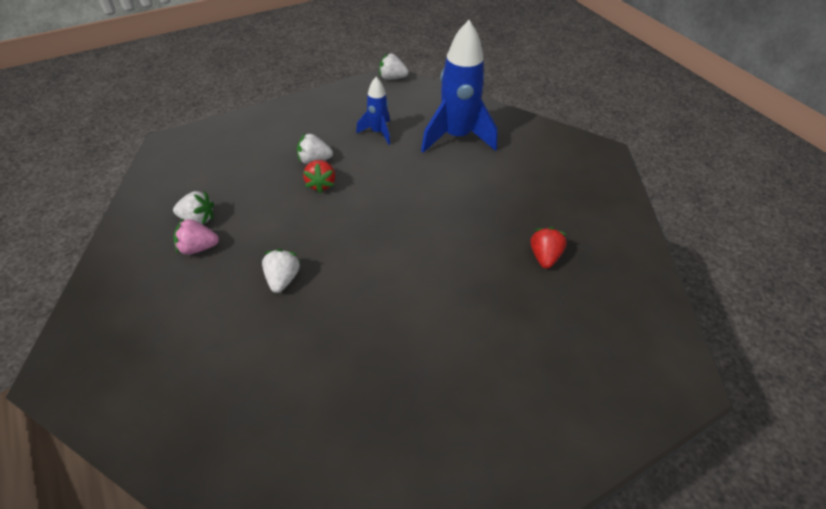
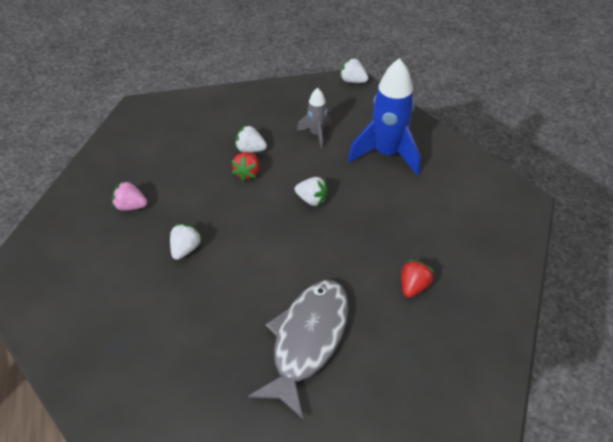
camera: 20 degrees right, 0 degrees up
white strawberry [173,191,214,225] -> white strawberry moved to [295,177,328,207]
blue rocket [356,77,390,145] -> grey rocket [297,88,332,148]
none -> grey fish [248,280,349,419]

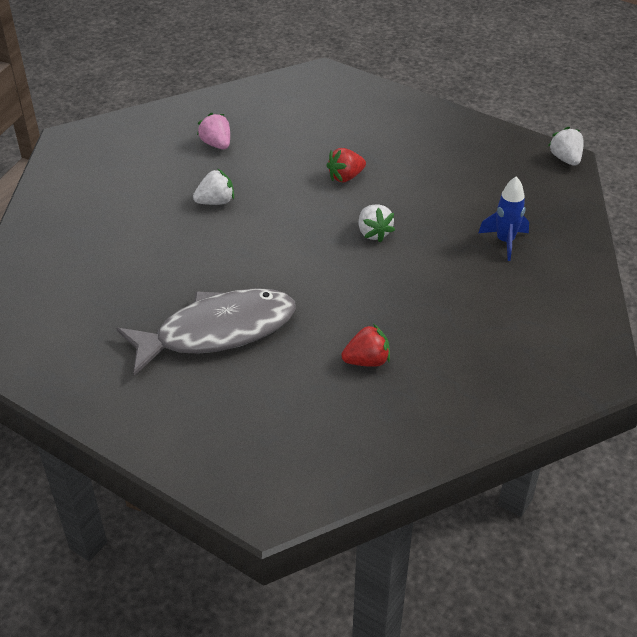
camera: 45 degrees right, 5 degrees down
white strawberry [235,125,267,152] -> none
grey rocket [297,88,332,148] -> none
blue rocket [348,58,421,176] -> blue rocket [479,176,529,261], size x0.52

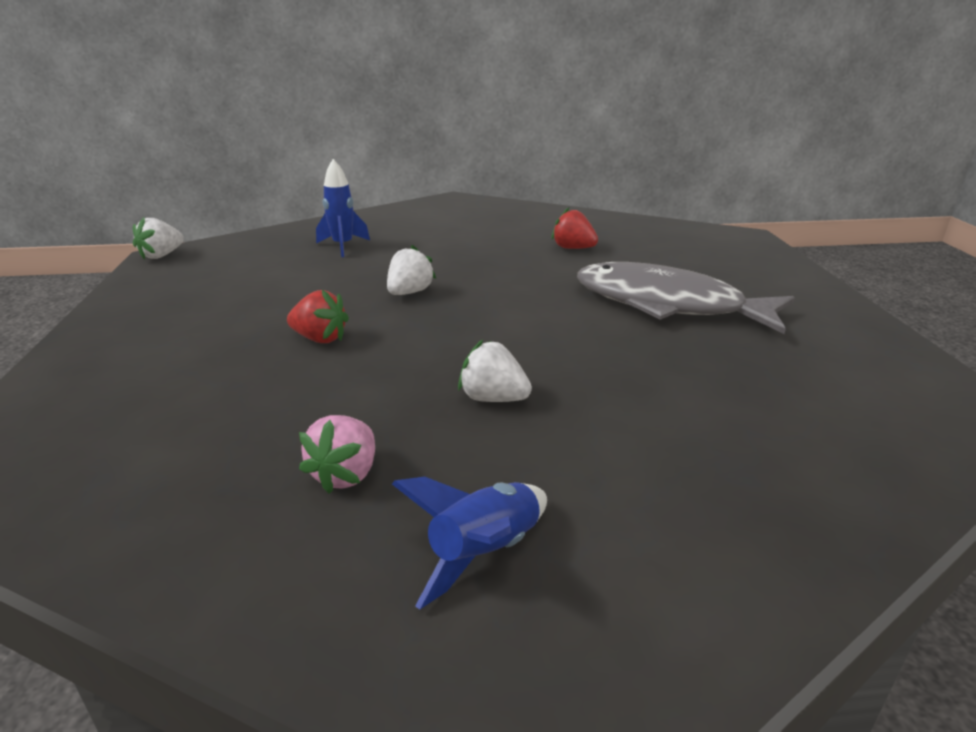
camera: 130 degrees left, 15 degrees down
none -> blue rocket [392,477,547,610]

